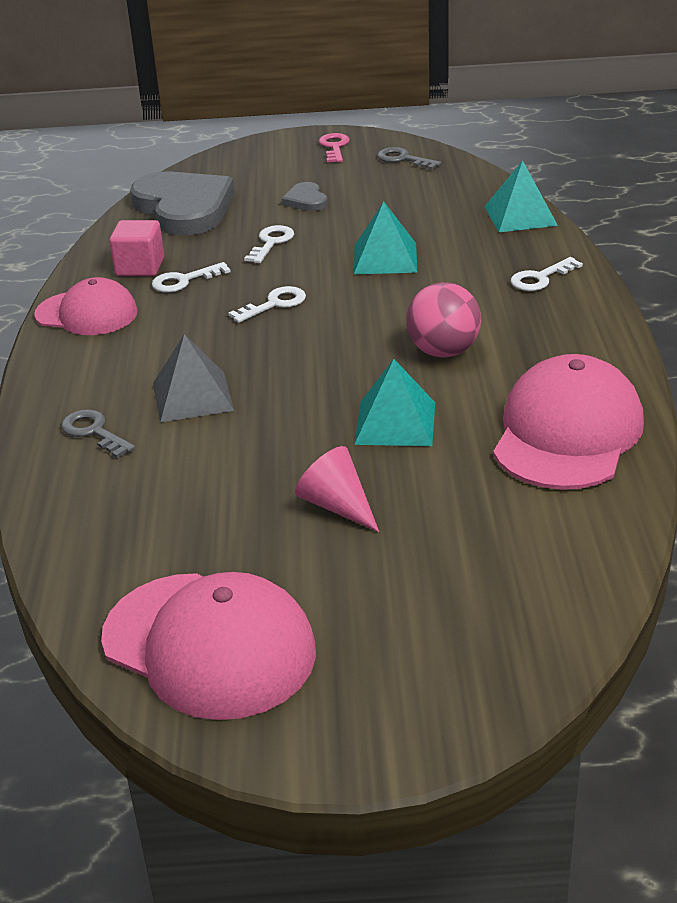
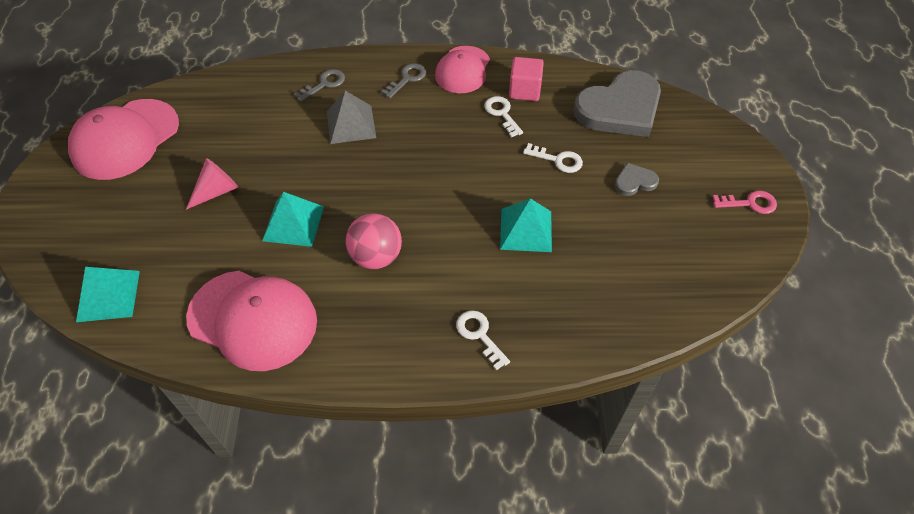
camera: 90 degrees right, 20 degrees up
white key [228,286,306,323] -> none
grey key [377,147,441,170] -> grey key moved to [381,63,426,98]
turquoise pyramid [484,160,558,232] -> turquoise pyramid moved to [76,267,140,322]

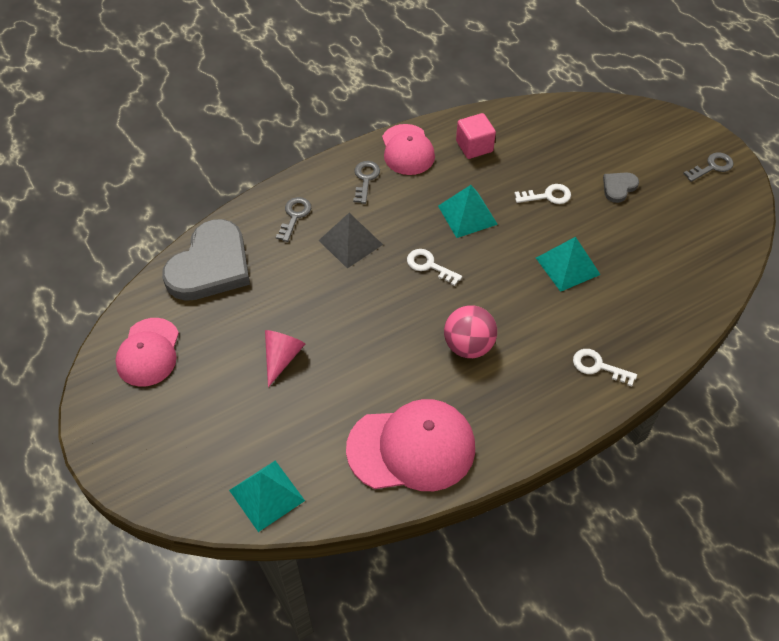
camera: 30 degrees left, 0 degrees up
pink cap [68,99,179,180] -> pink cap [115,318,179,387], size x0.66
turquoise pyramid [262,192,324,247] -> turquoise pyramid moved to [438,185,498,238]
white key [484,96,523,137] -> white key moved to [407,249,462,286]
grey heart [574,70,661,137] -> grey heart moved to [162,219,250,301]
pink key [713,191,777,214] -> grey key [683,152,733,182]

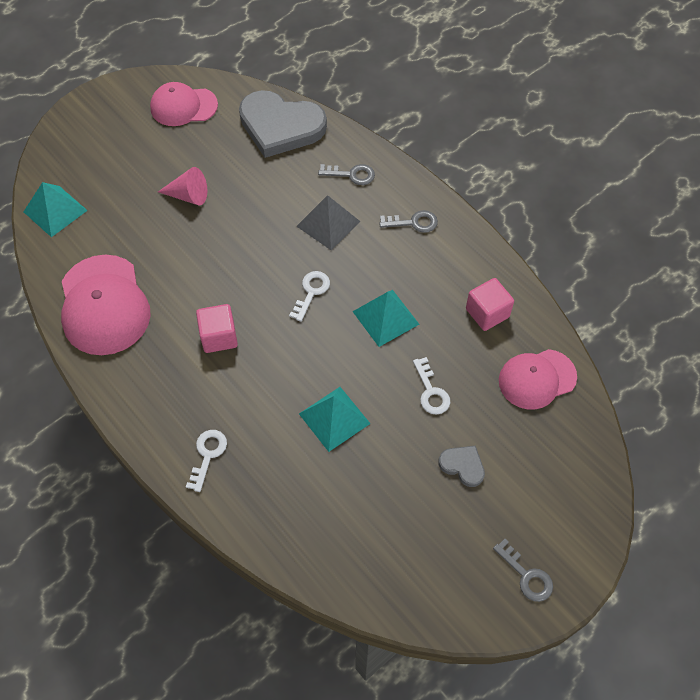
camera: 80 degrees right, 5 degrees up
pink cap [382,124,435,175] -> pink cap moved to [499,349,577,410]
pink ball [444,305,497,358] -> pink cube [196,304,238,353]

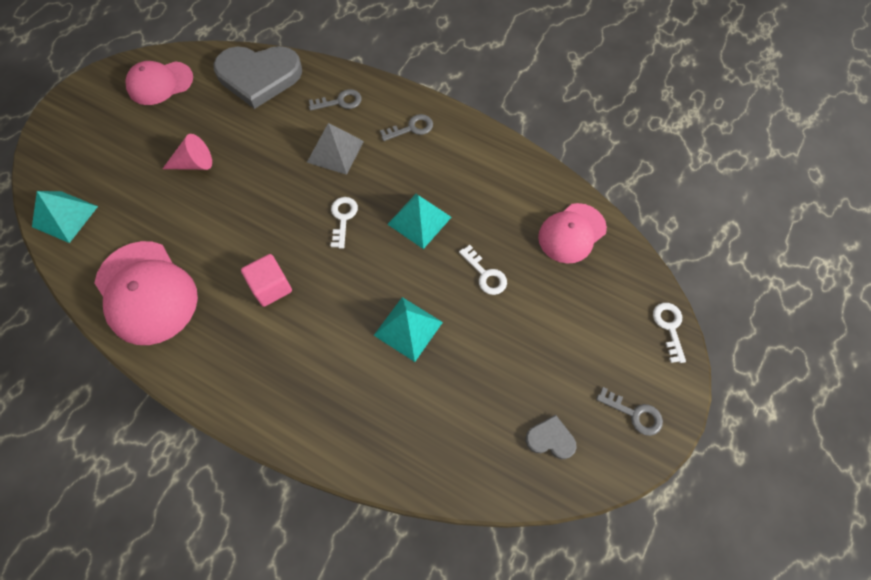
camera: 20 degrees left, 5 degrees up
white key [186,430,227,492] -> white key moved to [653,303,686,363]
grey heart [438,445,485,487] -> grey heart moved to [525,415,576,459]
pink cube [466,278,514,331] -> none

